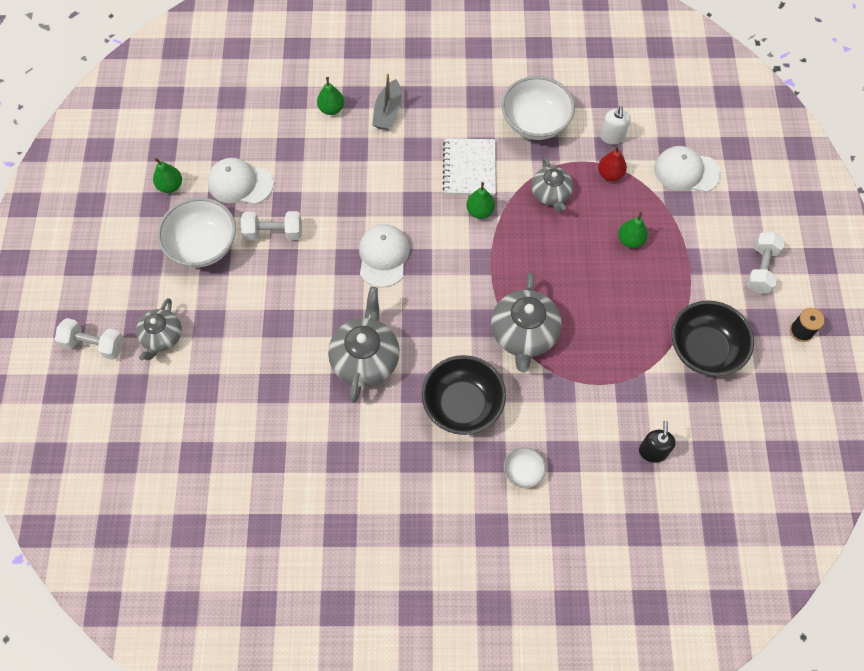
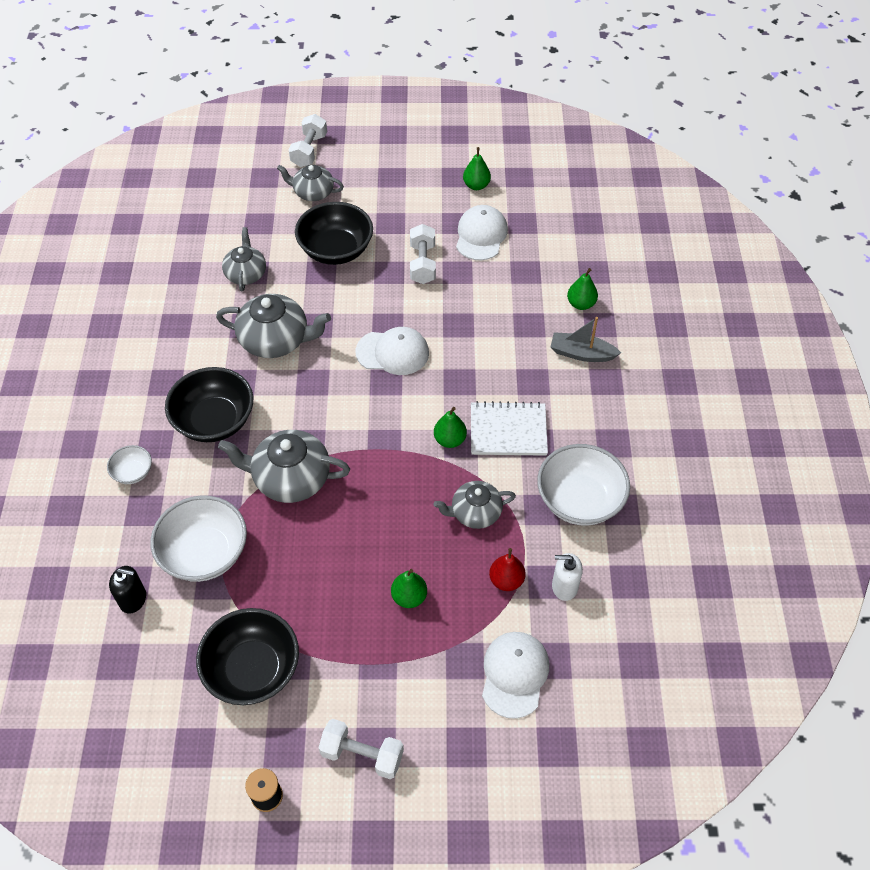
camera: 90 degrees right, 10 degrees down
white bowl [157,198,236,267] -> white bowl moved to [150,495,247,582]
none -> grey teapot [222,227,266,291]
none -> black bowl [295,202,373,265]

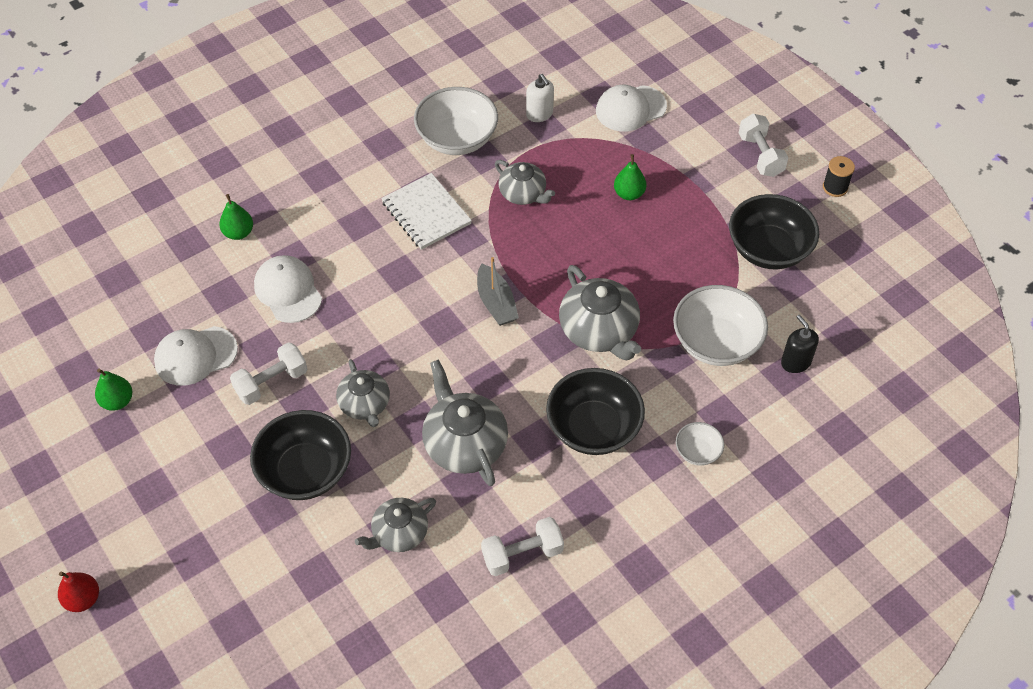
camera: 125 degrees left, 0 degrees up
grey teapot [277,165,344,201] -> grey teapot moved to [336,359,390,427]
white dumbbell [288,114,327,167] -> white dumbbell moved to [481,517,564,576]
white cap [356,327,429,375] -> white cap moved to [254,255,322,323]
green pear [434,407,467,448] -> none
red pear [489,548,526,591] -> red pear moved to [58,572,99,612]
grey boat [551,317,621,362] -> grey boat moved to [477,257,519,326]

